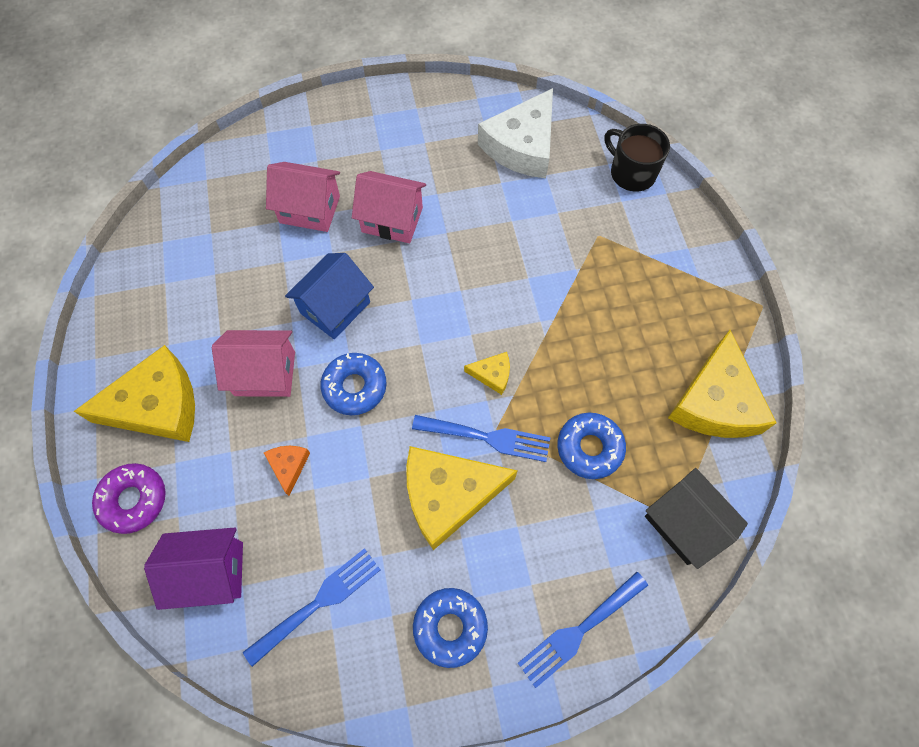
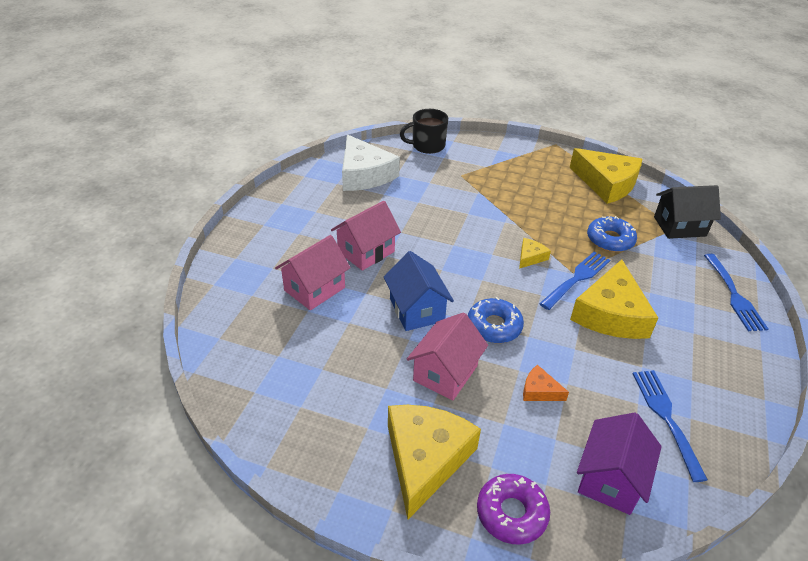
camera: 60 degrees left, 25 degrees down
blue donut [413,588,488,668] -> none

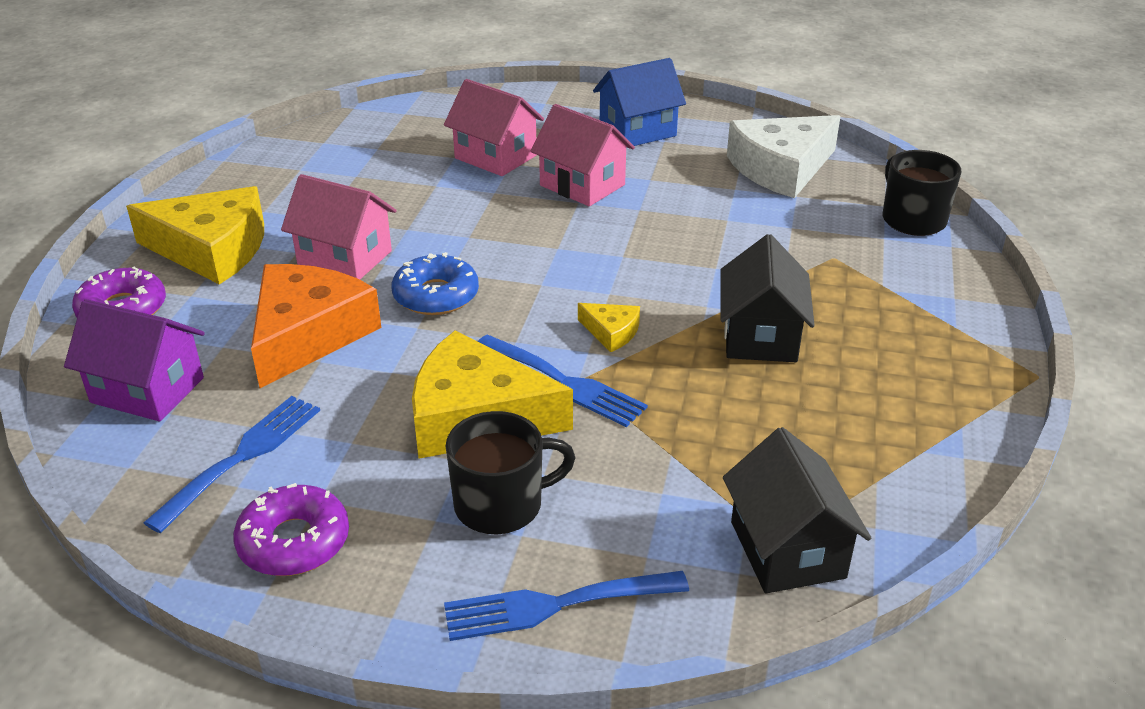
camera: 85 degrees right, 5 degrees down
blue house [384,251,454,331] -> blue house moved to [593,58,686,148]
orange cheese [523,365,569,401] -> orange cheese [251,264,381,388], size x2.24
yellow cheese [570,148,642,204] -> none
blue donut [587,216,637,252] -> none
blue fork [632,370,708,482] -> blue fork turned 45 degrees counterclockwise [144,396,320,533]
none -> purple donut [233,483,349,576]
none -> black mug [446,411,576,535]
none -> black house [720,234,815,362]

